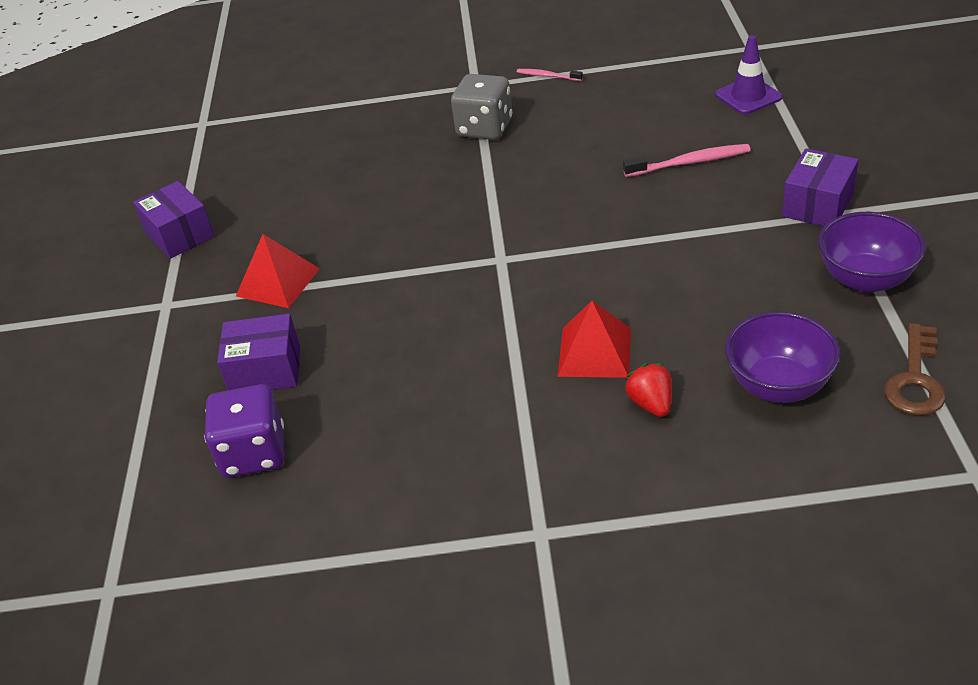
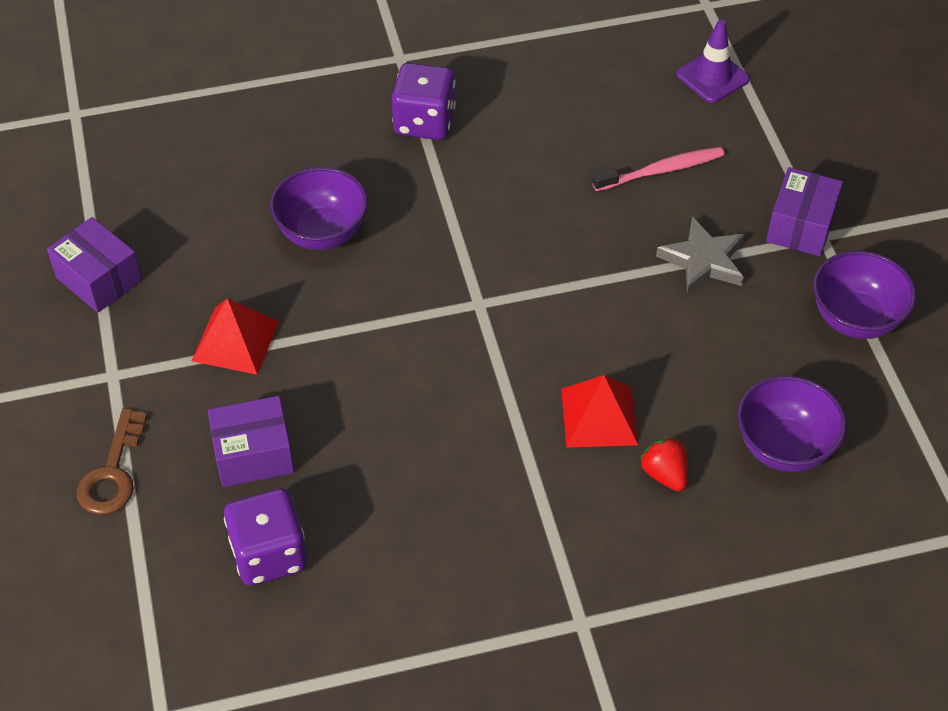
camera: 15 degrees left, 10 degrees up
grey dice [451,74,512,140] -> purple dice [392,63,456,140]
pink toothbrush [517,69,583,81] -> none
brown key [884,323,946,416] -> brown key moved to [76,408,147,515]
none -> purple bowl [270,167,368,250]
none -> grey star [656,217,745,294]

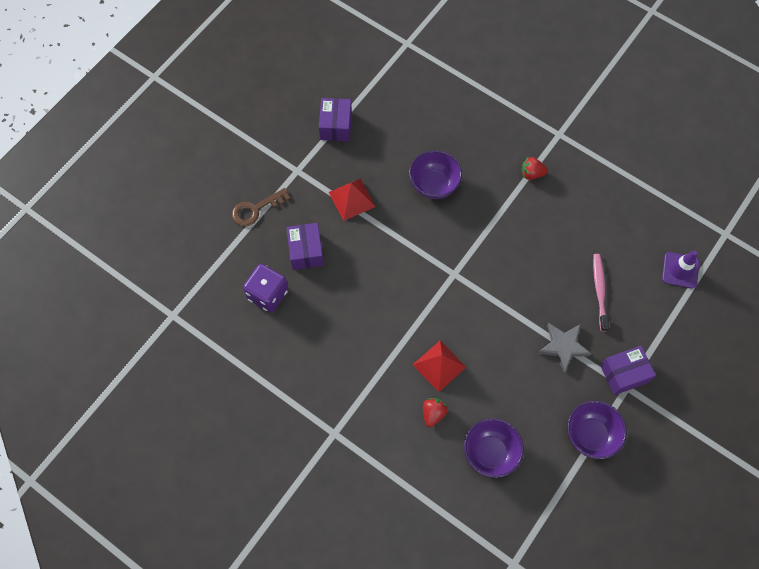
camera: 50 degrees right, 15 degrees up
purple box [208,396,294,487] -> purple box turned 45 degrees clockwise [286,223,324,270]
purple dice [392,63,456,140] -> red strawberry [521,157,548,180]
pink toothbrush [592,147,725,191] -> pink toothbrush turned 120 degrees counterclockwise [593,254,609,331]

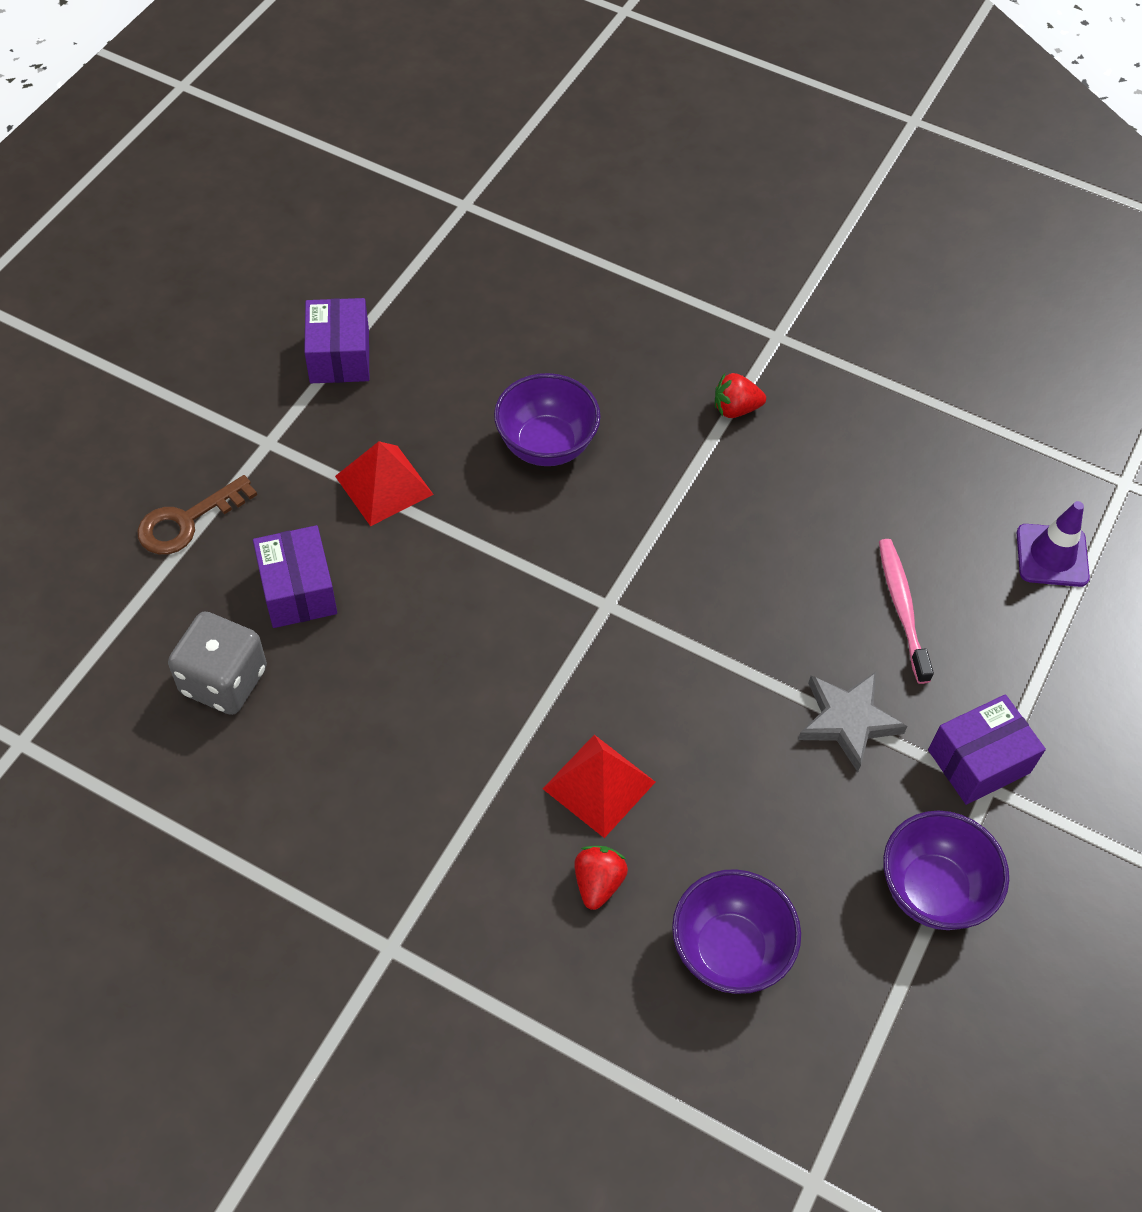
camera: 10 degrees left, 10 degrees down
purple dice [243,264,289,312] -> grey dice [168,611,267,715]

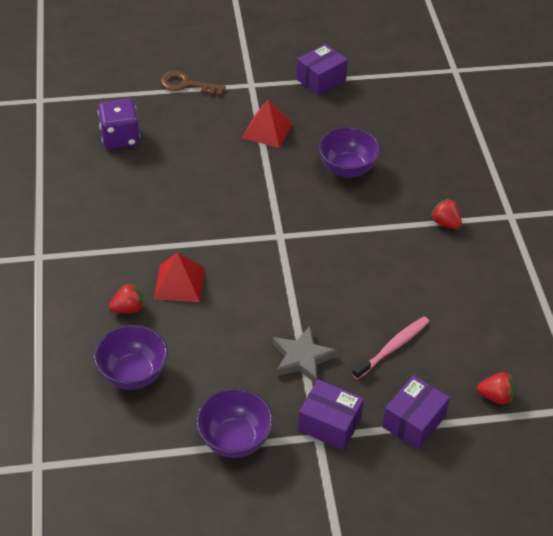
camera: 55 degrees right, 10 degrees down
grey dice [168,611,267,715] -> purple dice [98,99,140,149]
purple box [253,525,337,628] -> purple box moved to [382,375,450,450]
purple traffic cone [1017,501,1090,587] -> red strawberry [477,372,515,405]

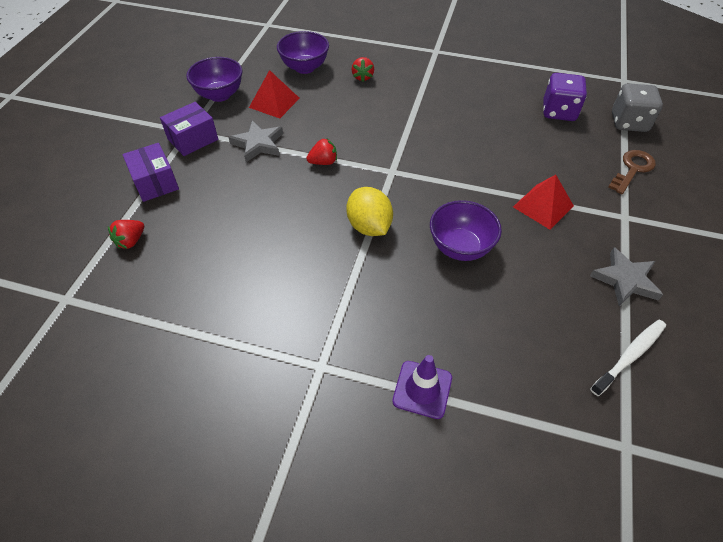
camera: 115 degrees right, 5 degrees up
red pyramid [154,252,205,302] -> red pyramid moved to [249,70,300,118]
purple box [296,44,348,95] -> grey star [590,247,663,306]
pink toothbrush [352,316,429,380] -> none
red strawberry [431,199,462,229] -> red strawberry moved to [306,138,337,165]
none -> yellow lemon [346,187,393,236]
none -> purple traffic cone [392,355,452,419]
none -> white toothbrush [590,320,666,396]
none -> grey dice [612,83,663,132]

